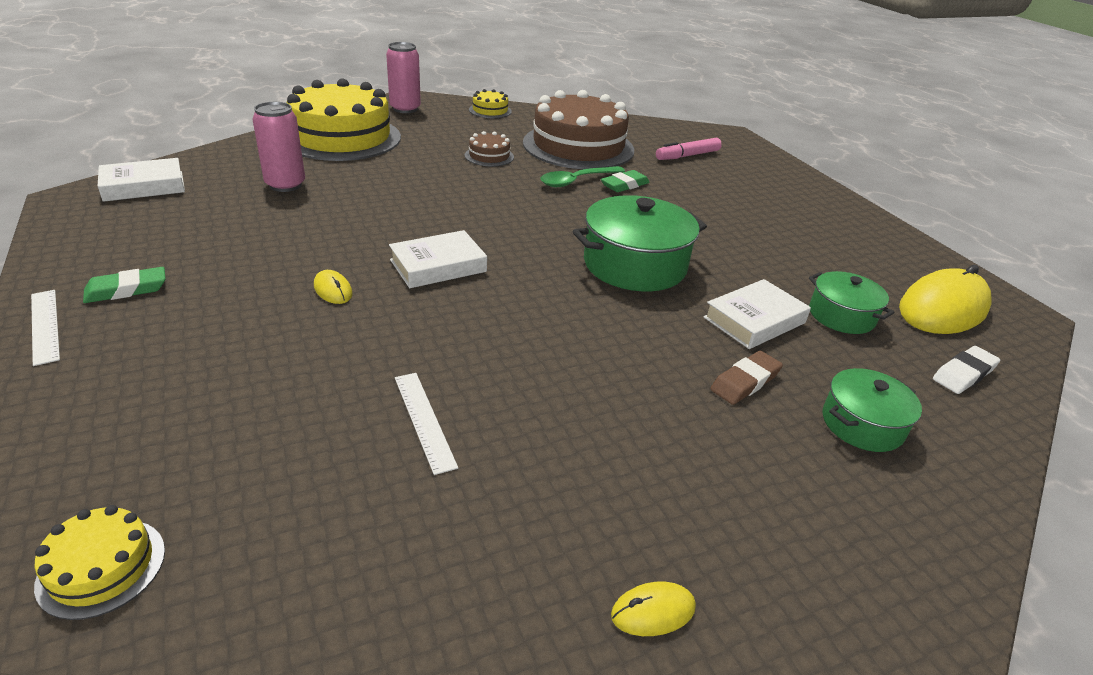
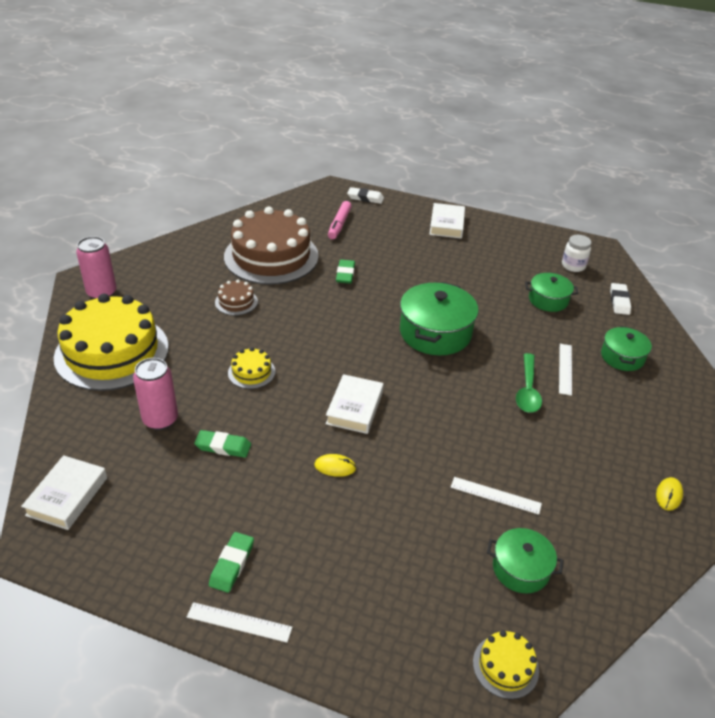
camera: 45 degrees left, 5 degrees up
yellow cake [469,89,512,118] -> yellow cake moved to [228,347,275,389]
green spoon [540,166,625,187] -> green spoon moved to [516,353,542,413]
white book [704,279,811,349] -> white book moved to [429,203,465,239]
brown eraser [710,351,783,405] -> white ruler [559,344,572,396]
yellow mouse [899,265,992,334] -> white jar [562,235,591,272]
none -> green eraser [194,430,251,458]
none -> white eraser [347,187,384,204]
none -> green pot [487,528,564,593]

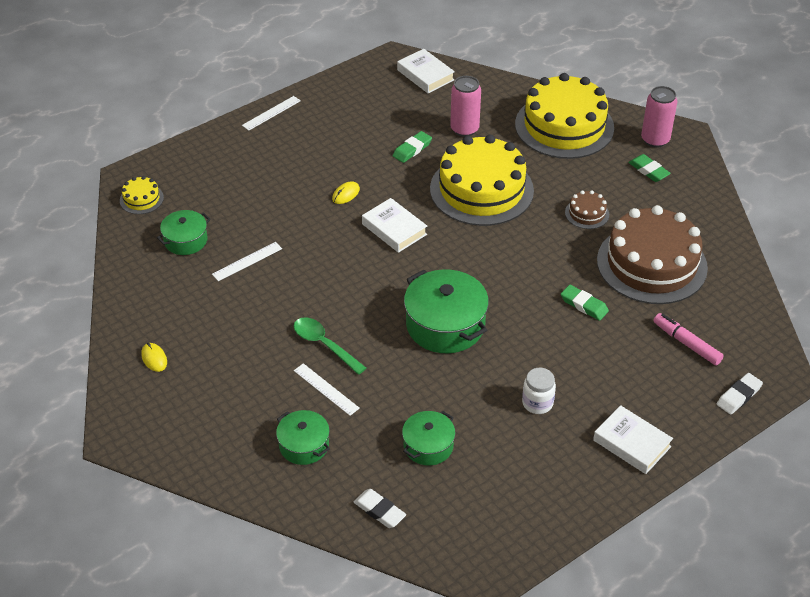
camera: 125 degrees right, 5 degrees up
green eraser [209,532,254,593] -> green eraser moved to [628,154,671,182]
yellow cake [228,347,275,389] -> yellow cake [430,135,534,226], size x2.39
white jar [562,235,591,272] -> white jar moved to [522,368,556,414]

